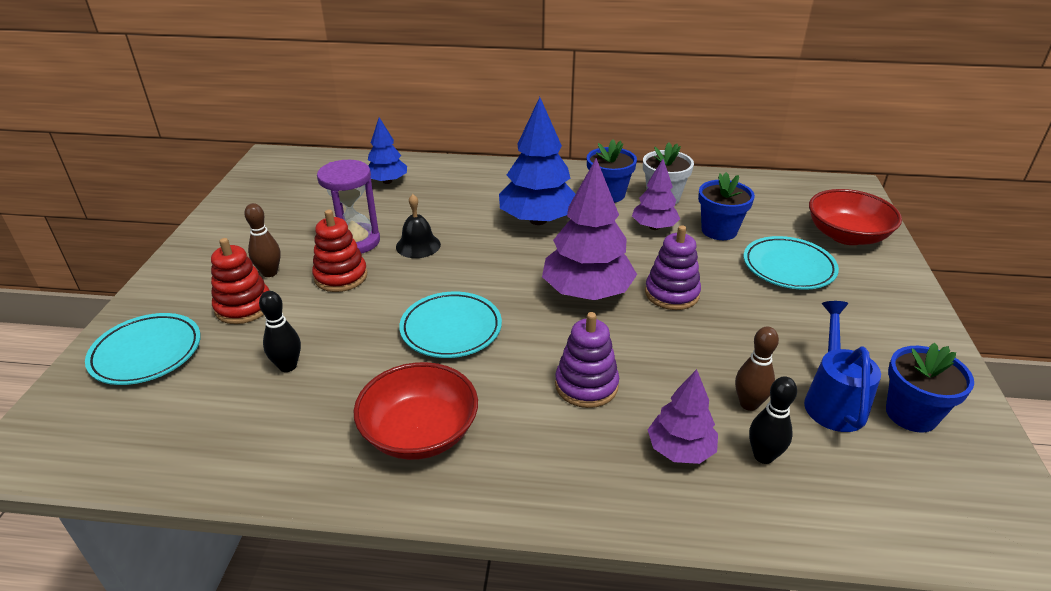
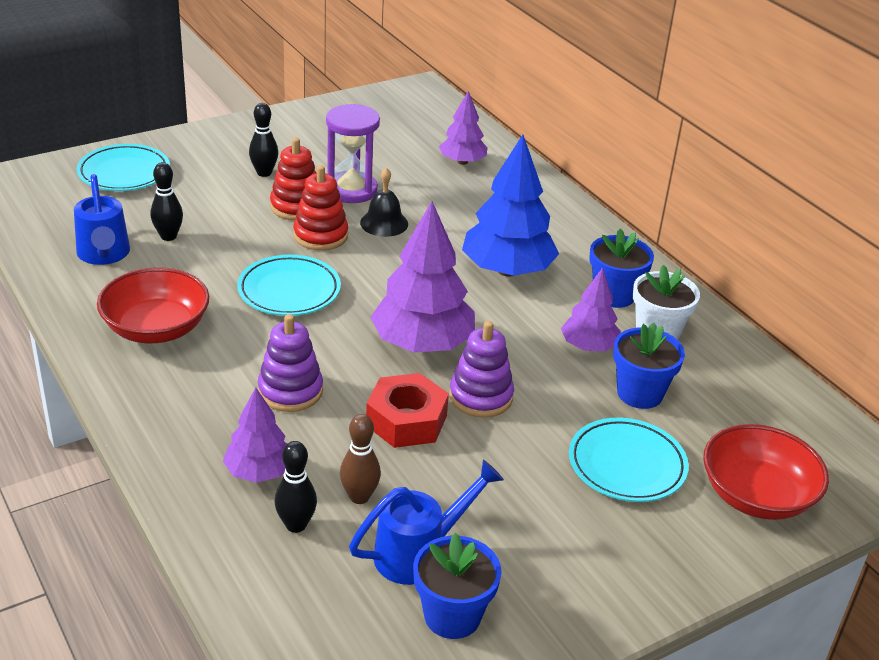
camera: 50 degrees right, 0 degrees up
red stacking toy [211,238,270,324] -> red stacking toy moved to [293,165,348,251]
brown bowling pin [244,203,281,277] -> black bowling pin [249,103,278,177]
blue tree [368,117,407,184] -> purple tree [439,91,488,165]
none -> blue watering can [74,174,130,265]
none -> red nut [366,373,449,448]

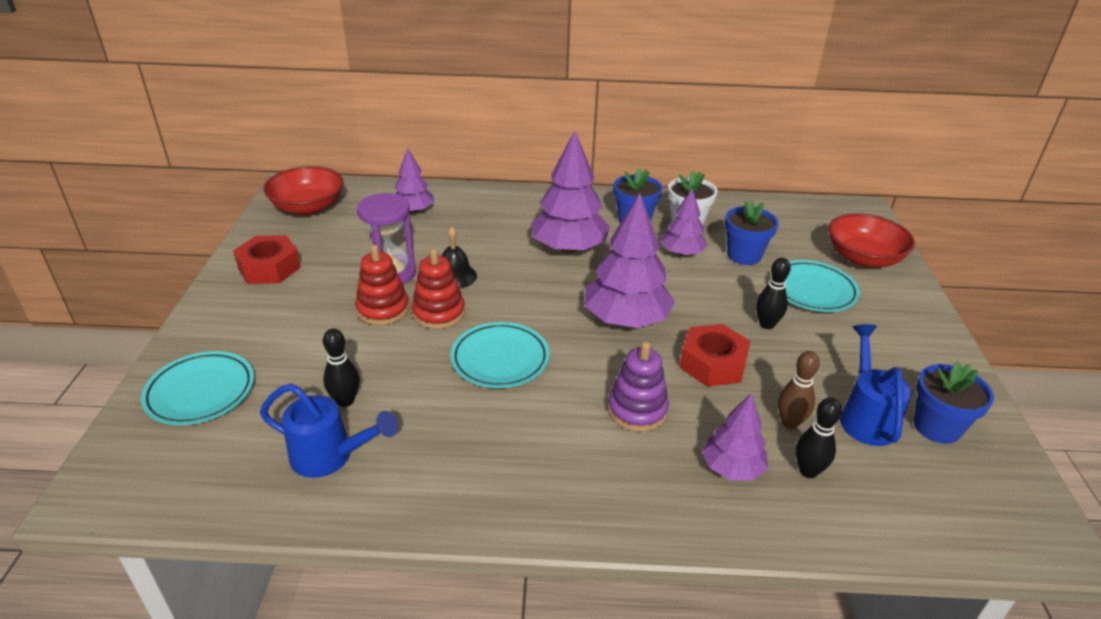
camera: 55 degrees left, 0 degrees up
red bowl [97,268,209,343] -> red bowl moved to [263,166,344,215]
black bowling pin [249,103,278,177] -> black bowling pin moved to [756,258,791,329]
purple stacking toy [449,321,514,418] -> none
blue tree [462,135,559,277] -> purple tree [531,131,610,253]
none -> red nut [233,235,301,284]

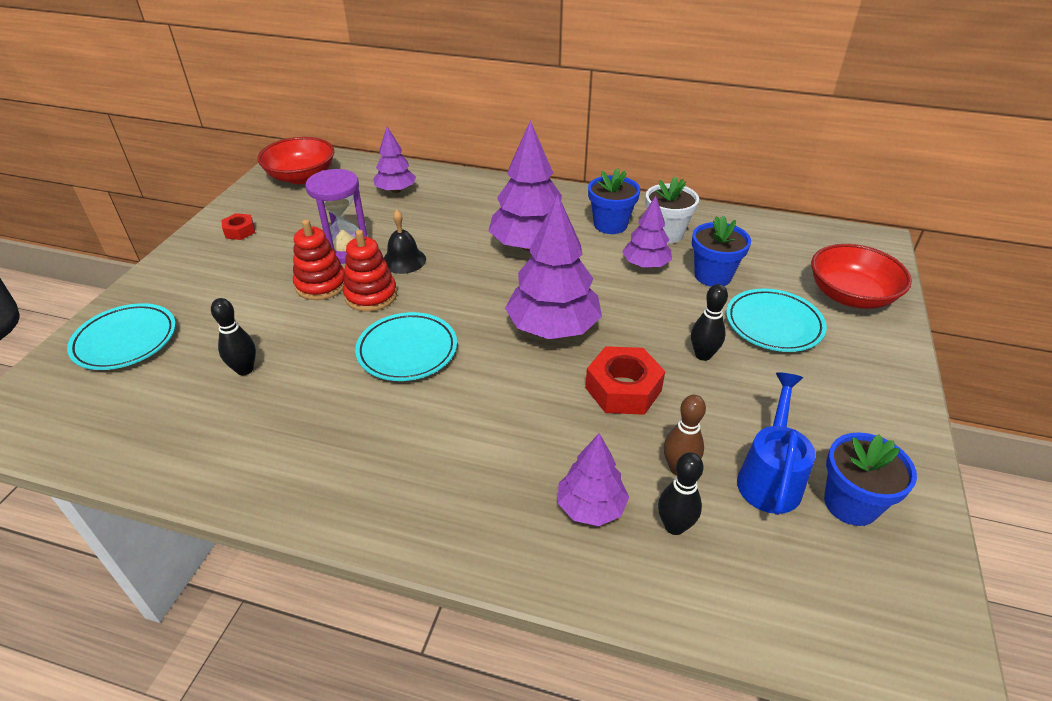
camera: 15 degrees right, 5 degrees up
red nut [233,235,301,284] -> red nut [221,213,255,240], size x0.56
blue watering can [260,383,398,478] -> none
purple stacking toy [608,341,669,432] -> none

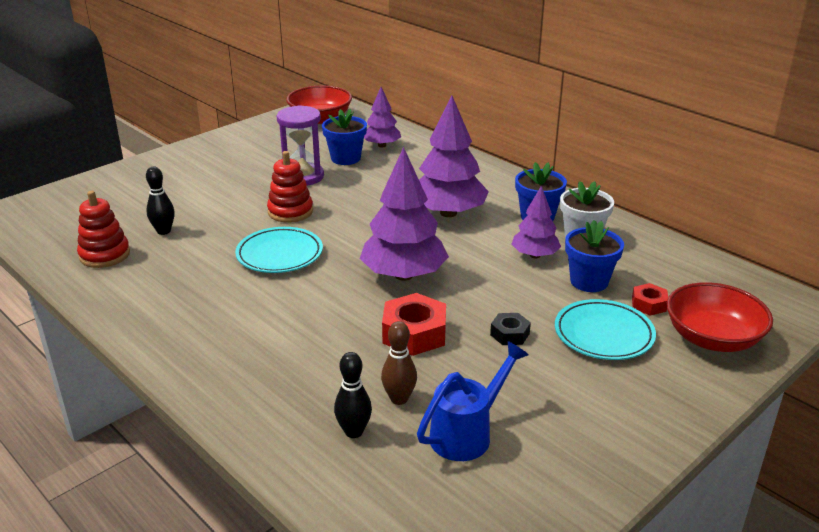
camera: 30 degrees right, 10 degrees down
turquoise plate [67,303,176,370] -> none
red nut [221,213,255,240] -> red nut moved to [632,283,668,316]
red stacking toy [293,219,345,300] -> red stacking toy moved to [77,191,130,268]
black bell [384,210,426,274] -> none
purple tree [558,433,629,526] -> none
black bowling pin [691,284,728,361] -> black nut [490,313,531,345]
blue flower pot [824,432,917,526] -> blue flower pot moved to [322,109,367,165]

